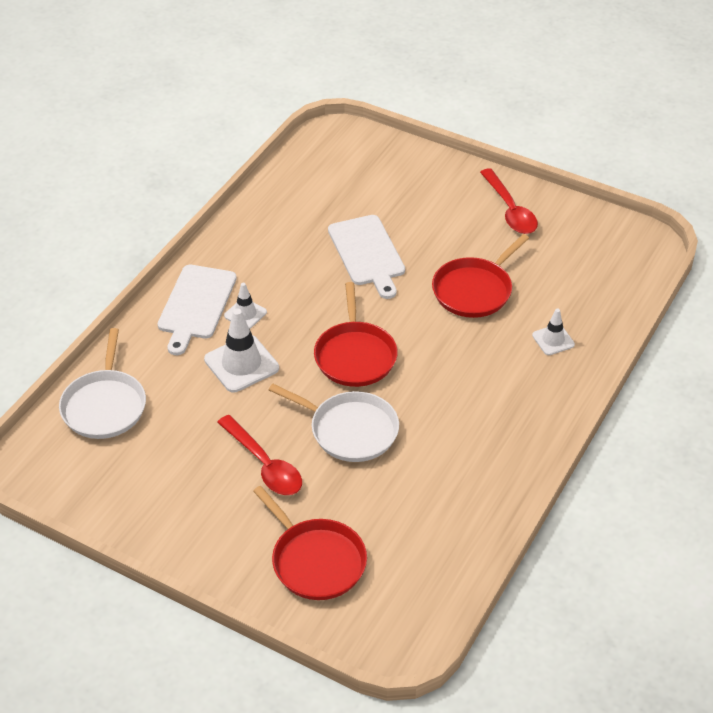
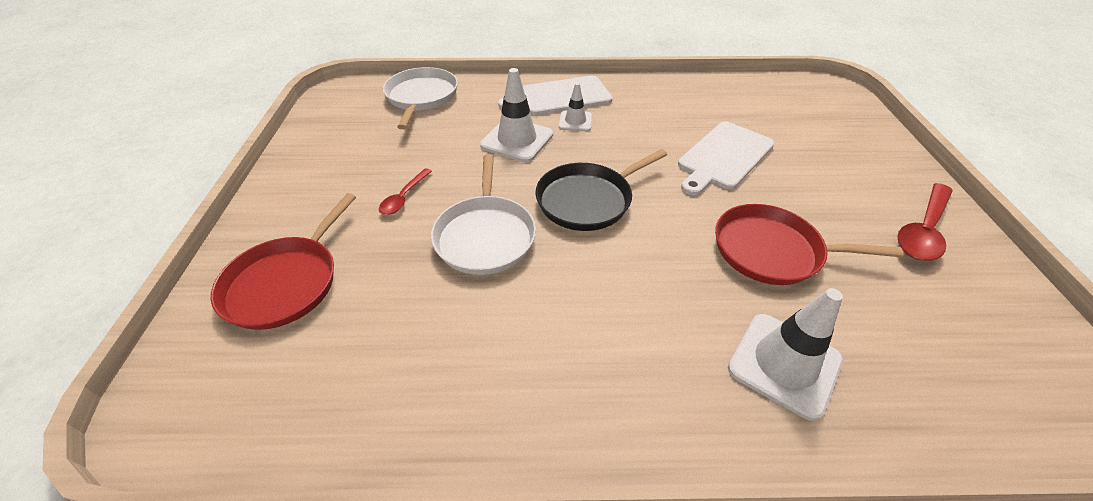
camera: 60 degrees right, 0 degrees up
white pan [59,328,146,439] -> white pan turned 120 degrees clockwise [383,67,458,129]
red spoon [217,415,302,495] -> red spoon [379,168,432,215], size x0.59
red pan [314,282,398,387] -> black pan [535,149,667,231]
white traffic cone [532,309,575,355] -> white traffic cone [728,288,843,421], size x1.73

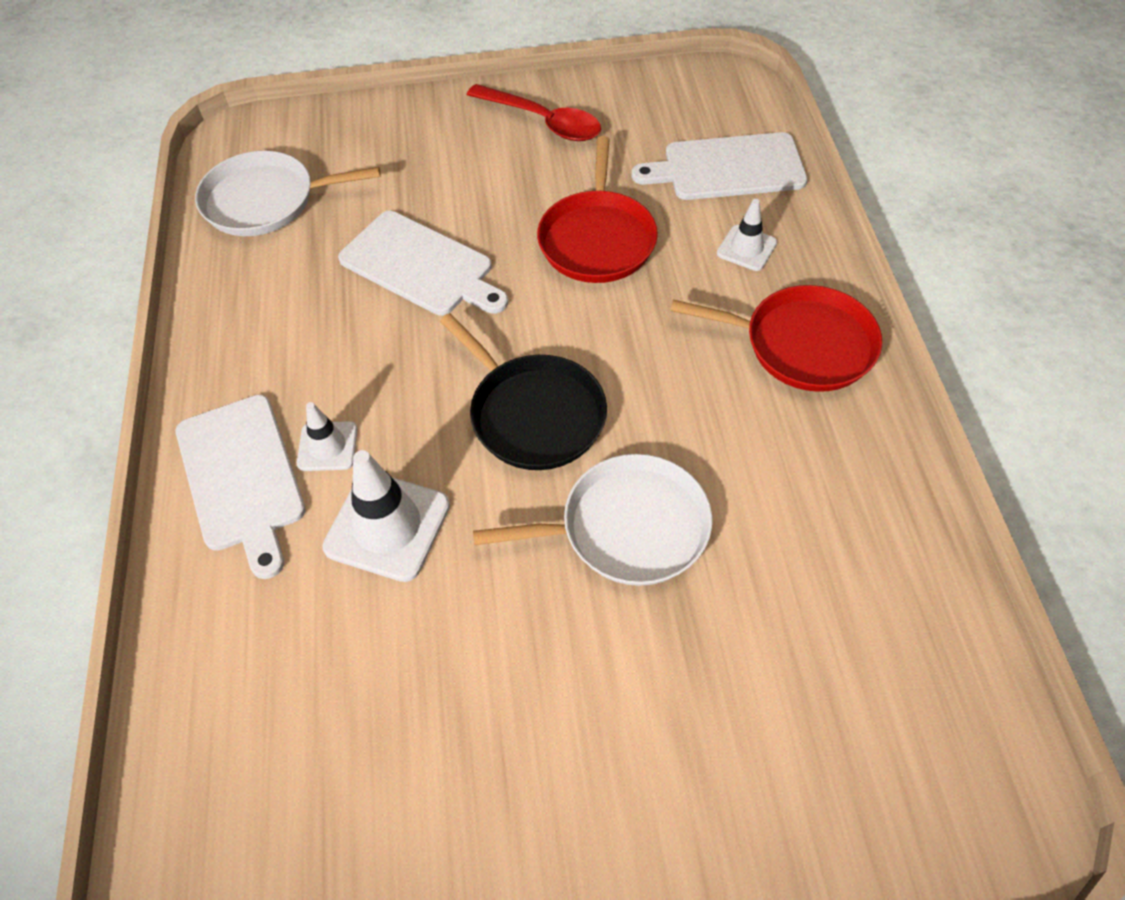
camera: 95 degrees left, 10 degrees up
red pan [211,193,356,330] -> red pan moved to [670,285,882,392]
red spoon [379,168,432,215] -> none
white pan [383,67,458,129] -> white pan moved to [195,151,381,236]
white traffic cone [728,288,843,421] -> white traffic cone [717,199,777,271], size x0.58
none -> white cutting board [631,132,808,200]

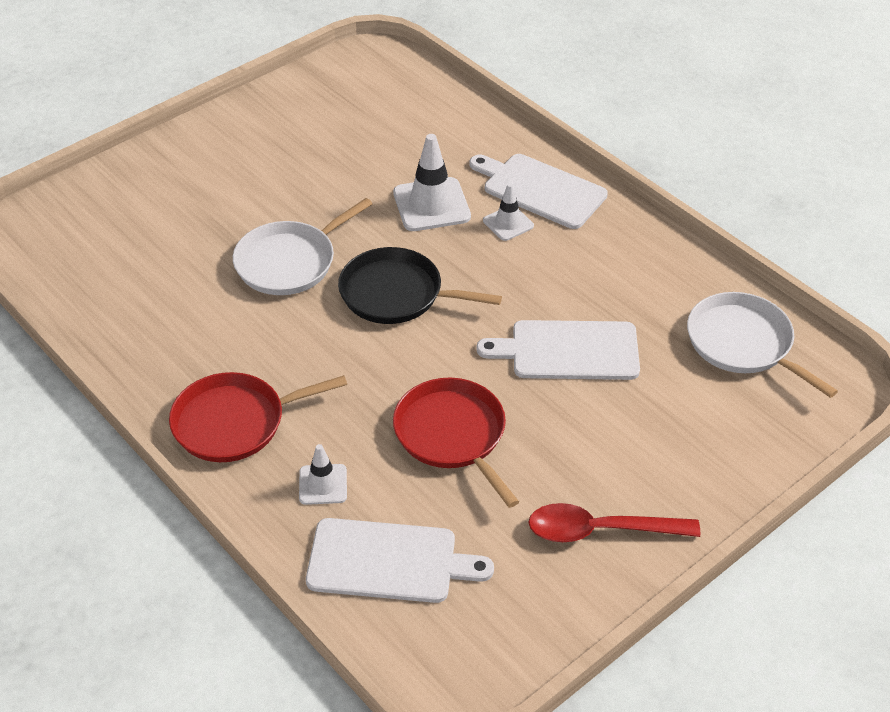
camera: 145 degrees right, 10 degrees down
white pan [195,151,381,236] -> white pan turned 90 degrees counterclockwise [687,292,838,398]
white cutting board [631,132,808,200] -> white cutting board turned 45 degrees clockwise [306,518,494,603]

